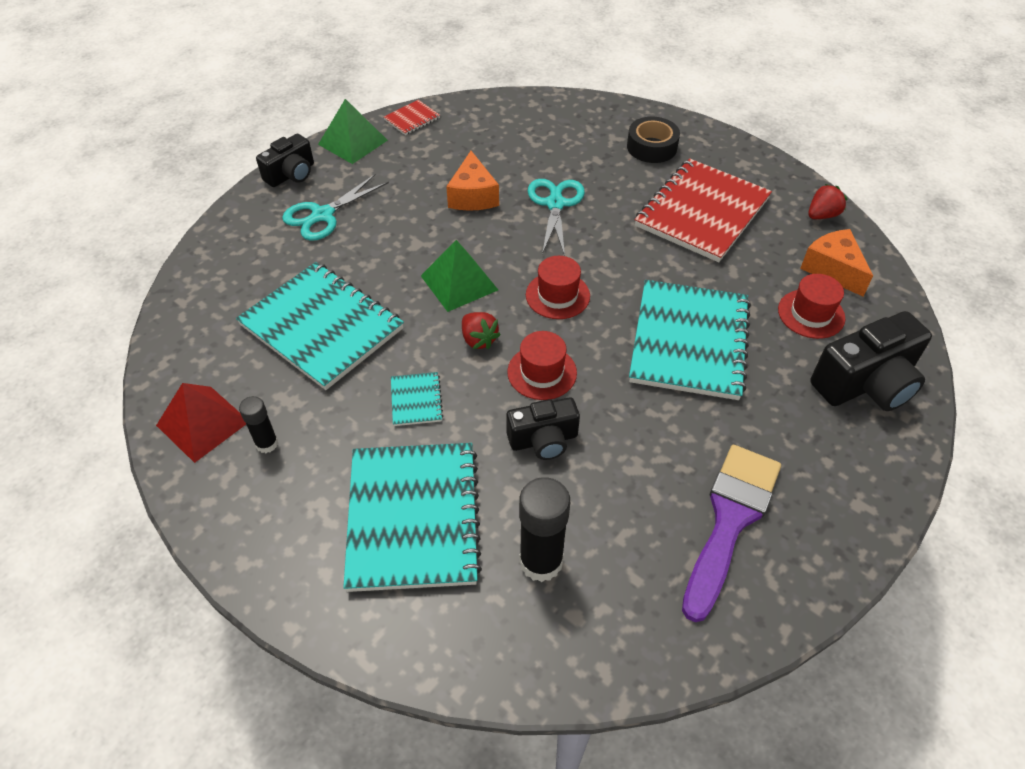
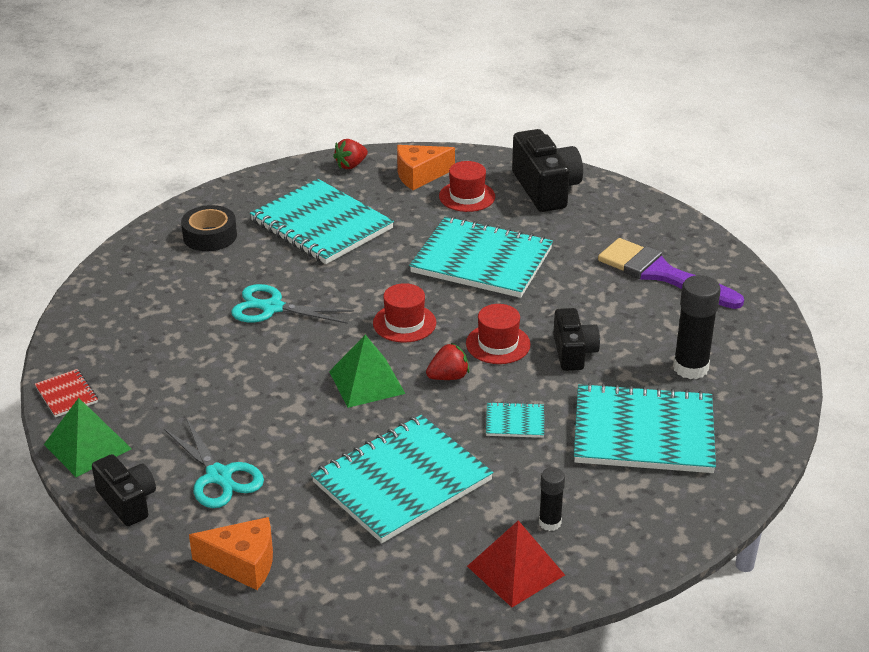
camera: 80 degrees left, 15 degrees down
orange cheese [446,151,499,211] -> orange cheese moved to [189,517,273,590]
red notebook [635,158,772,262] -> turquoise notebook [250,179,394,264]
red strawberry [808,184,848,219] -> red strawberry turned 105 degrees counterclockwise [333,139,368,169]

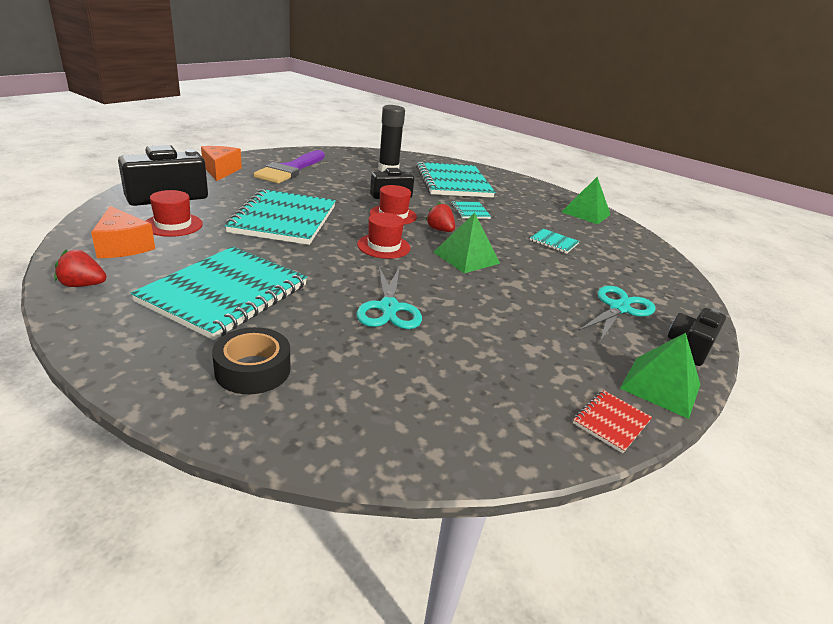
camera: 110 degrees left, 5 degrees down
orange cheese [189,517,273,590] -> orange cheese moved to [201,146,242,181]
turquoise notebook [311,415,493,543] -> turquoise notebook [530,229,579,253], size x0.43
red strawberry [333,139,368,169] -> red strawberry turned 150 degrees clockwise [54,249,107,287]
red pyramid [467,520,565,607] -> green pyramid [562,177,611,224]
black glue stick [539,467,565,531] -> none

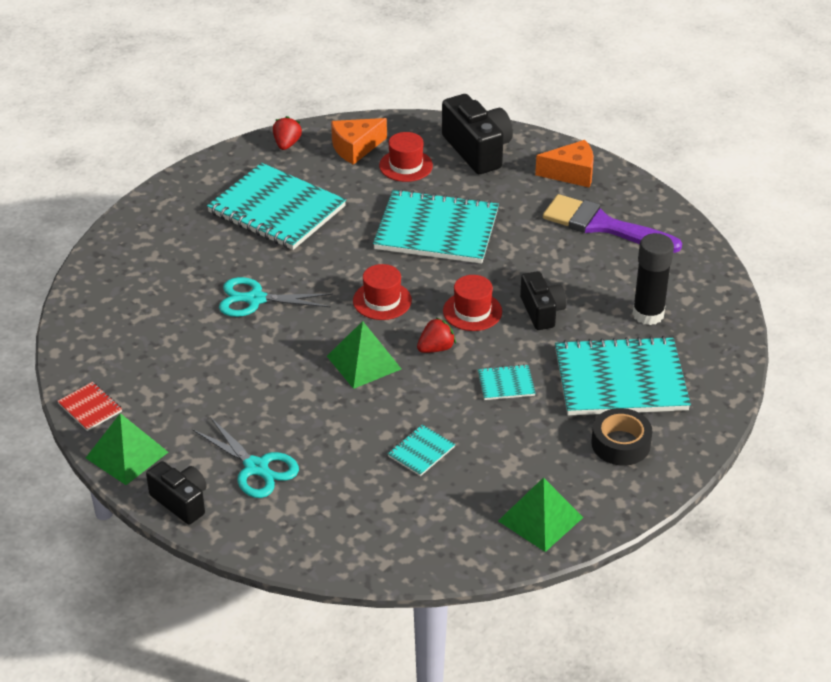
camera: 100 degrees right, 10 degrees up
black tape [212,327,290,394] -> black tape moved to [591,408,653,466]

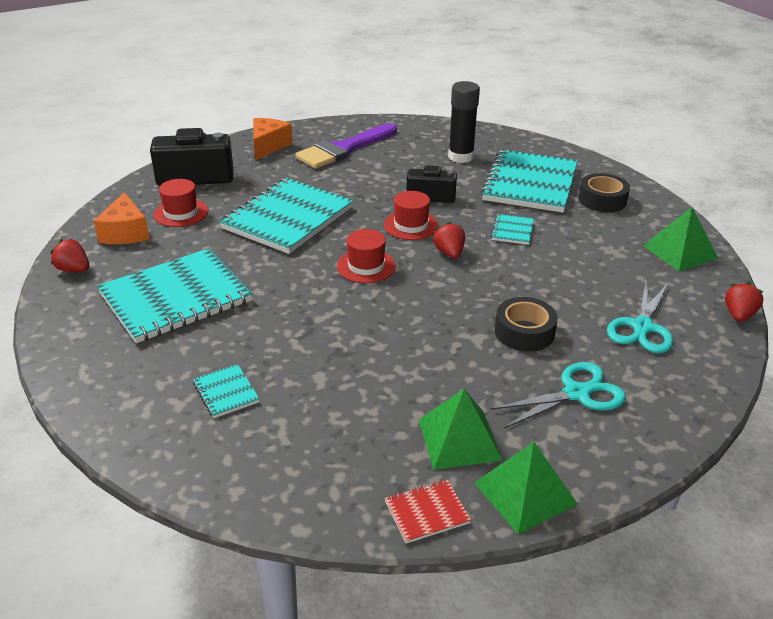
camera: 70 degrees left, 5 degrees down
black camera [146,461,207,524] -> none
turquoise scissors [219,277,333,317] -> turquoise scissors moved to [607,280,673,353]
green pyramid [327,321,401,389] -> green pyramid moved to [419,389,503,470]
turquoise notebook [387,424,455,476] -> turquoise notebook moved to [193,364,260,418]
none -> black tape [495,297,558,351]
none -> red strawberry [725,282,764,322]

